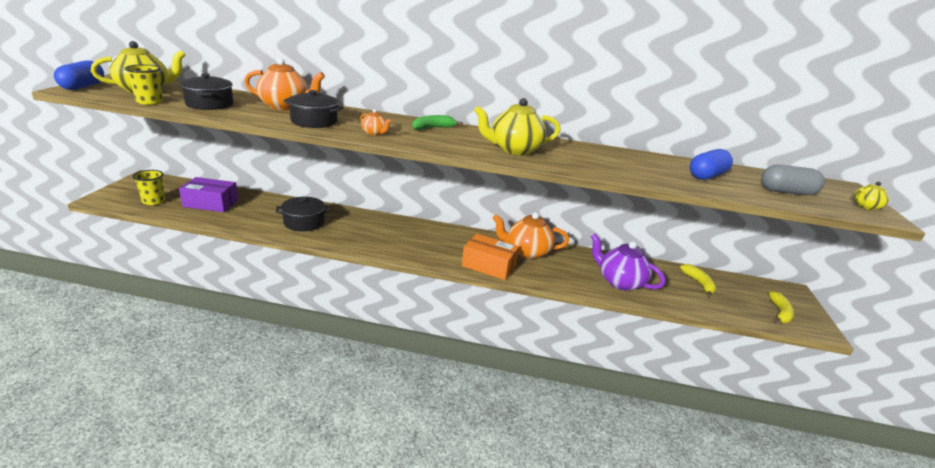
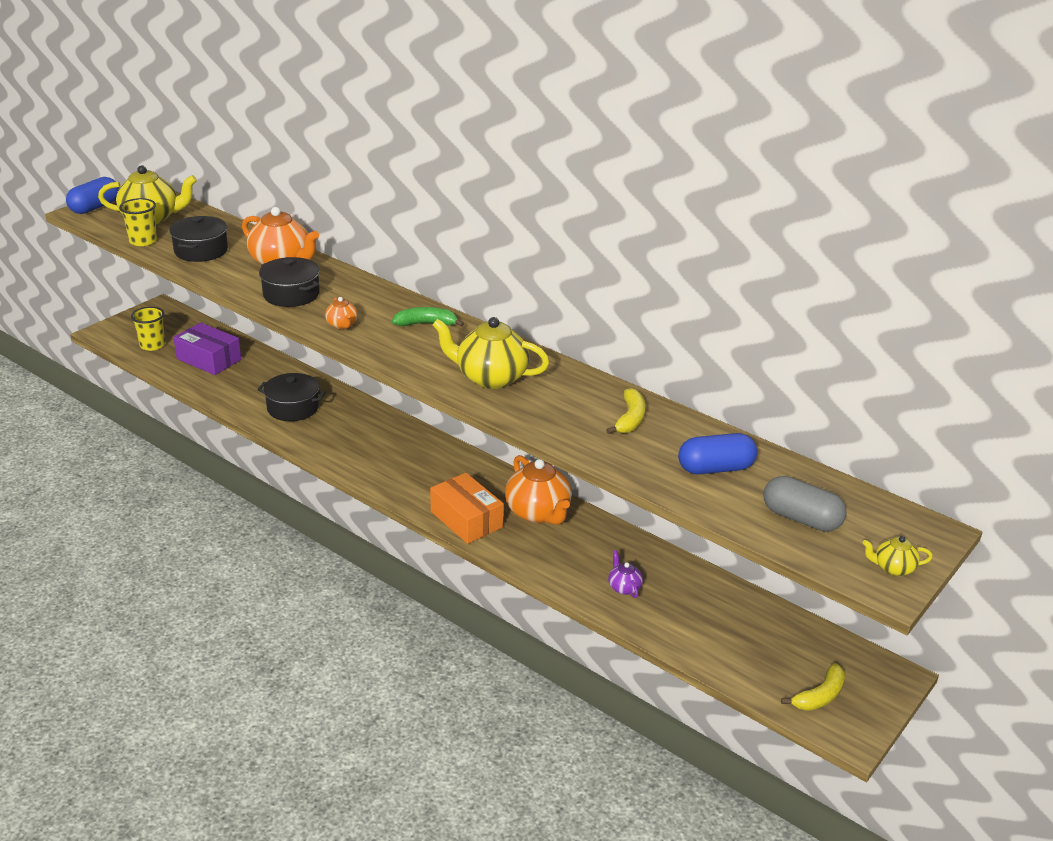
camera: 30 degrees right, 5 degrees up
orange teapot [492,212,569,259] -> orange teapot turned 150 degrees counterclockwise [505,455,572,525]
purple teapot [591,234,665,291] -> purple teapot [608,550,643,598], size x0.48
yellow banana [680,264,717,297] -> yellow banana moved to [606,388,646,434]

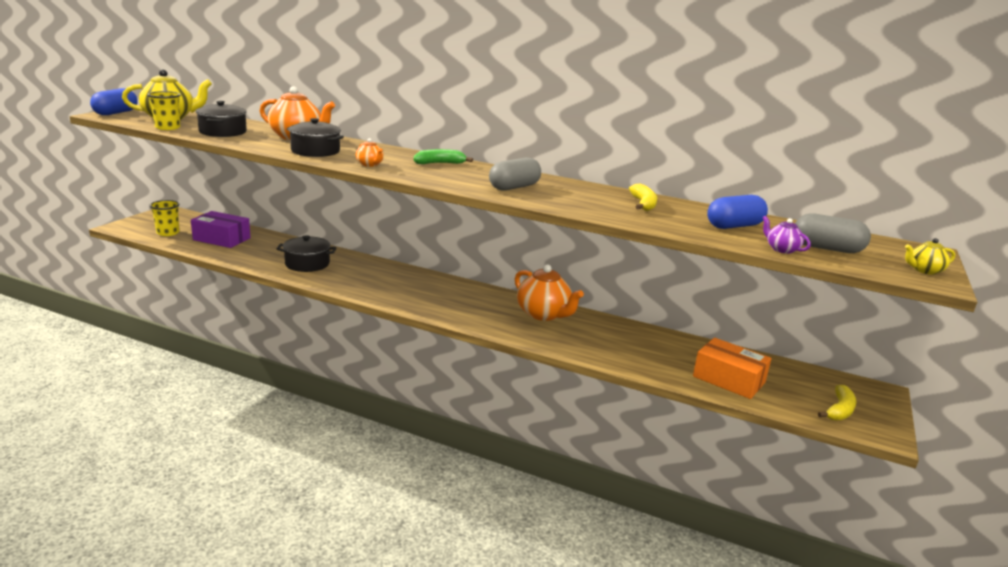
camera: 15 degrees left, 10 degrees down
orange box [430,473,504,544] -> orange box moved to [693,338,771,399]
yellow teapot [432,317,549,389] -> grey capsule [489,157,541,191]
purple teapot [608,550,643,598] -> purple teapot moved to [762,216,811,254]

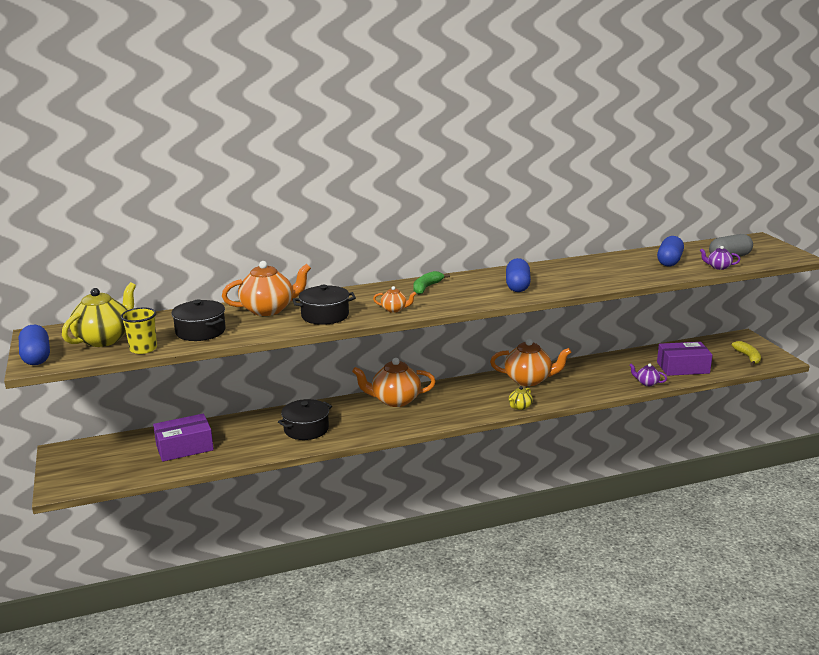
camera: 40 degrees left, 0 degrees up
yellow cup [149,200,180,236] -> none
grey capsule [489,157,541,191] -> blue capsule [506,258,531,292]
yellow banana [629,184,657,211] -> none
orange box [693,338,771,399] -> purple box [657,342,712,376]
yellow teapot [905,238,955,275] -> yellow teapot moved to [509,386,533,410]
none -> orange teapot [352,358,436,407]
none -> purple teapot [629,363,667,386]

